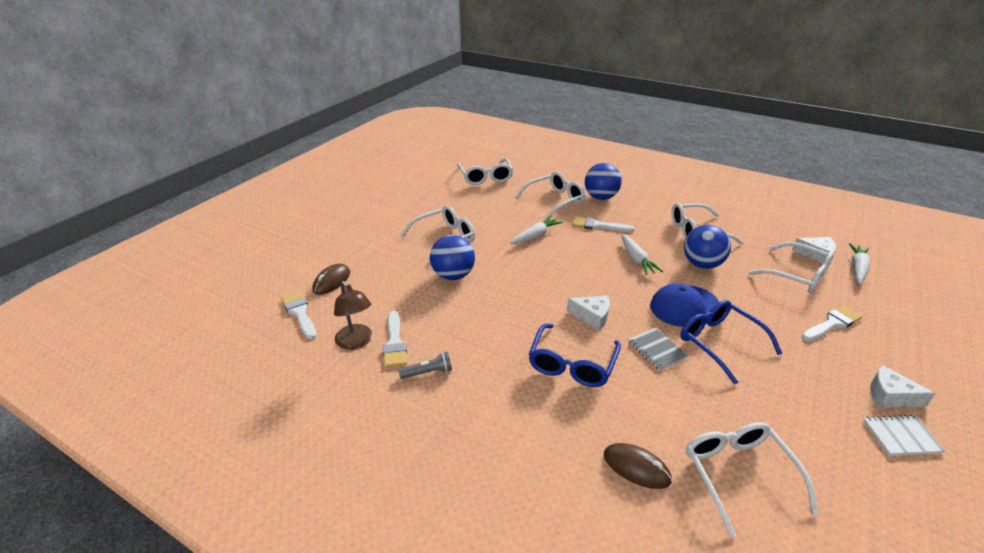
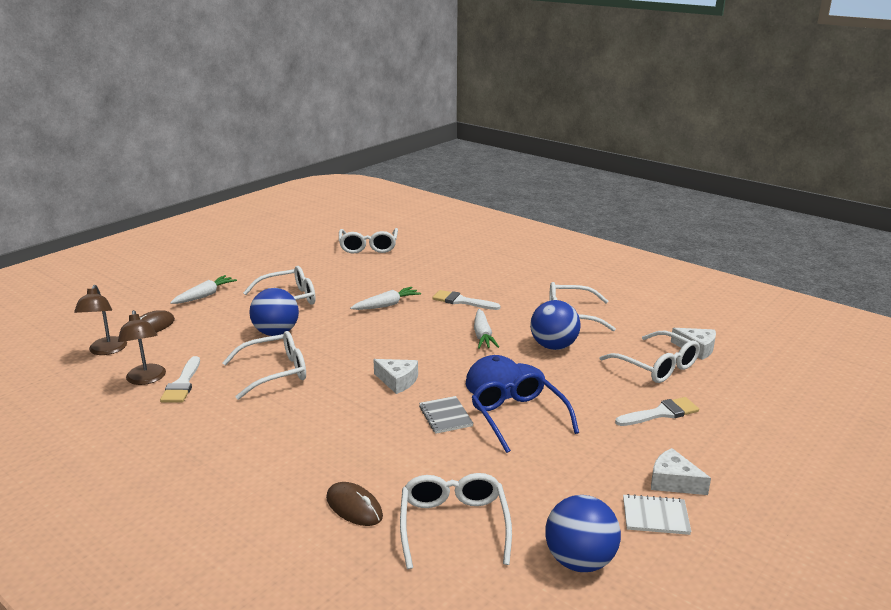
camera: 10 degrees right, 10 degrees down
white brush [281,291,316,339] -> brown lamp [74,285,127,355]
grey flashlight [398,352,452,379] -> none
white glasses [515,172,585,219] -> white glasses moved to [222,331,306,400]
blue glasses [528,324,621,387] -> none
blue ball [585,163,622,200] -> blue ball moved to [545,495,621,572]
white carrot [849,243,870,284] -> white carrot moved to [170,275,237,304]

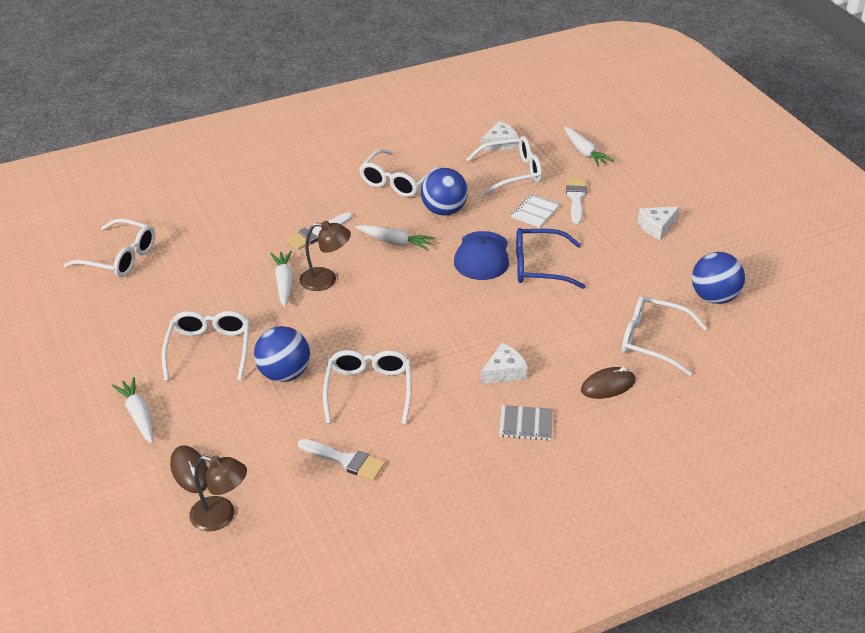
camera: 65 degrees left, 15 degrees up
brown lamp [118,310,166,385] -> brown lamp moved to [299,221,351,291]
white cheese [373,359,418,394] -> white cheese moved to [481,343,528,384]
grey notebook [419,396,474,434] -> grey notebook moved to [499,405,553,440]
white notebook [623,494,691,535] -> white notebook moved to [511,194,560,228]
none -> white carrot [564,127,614,167]

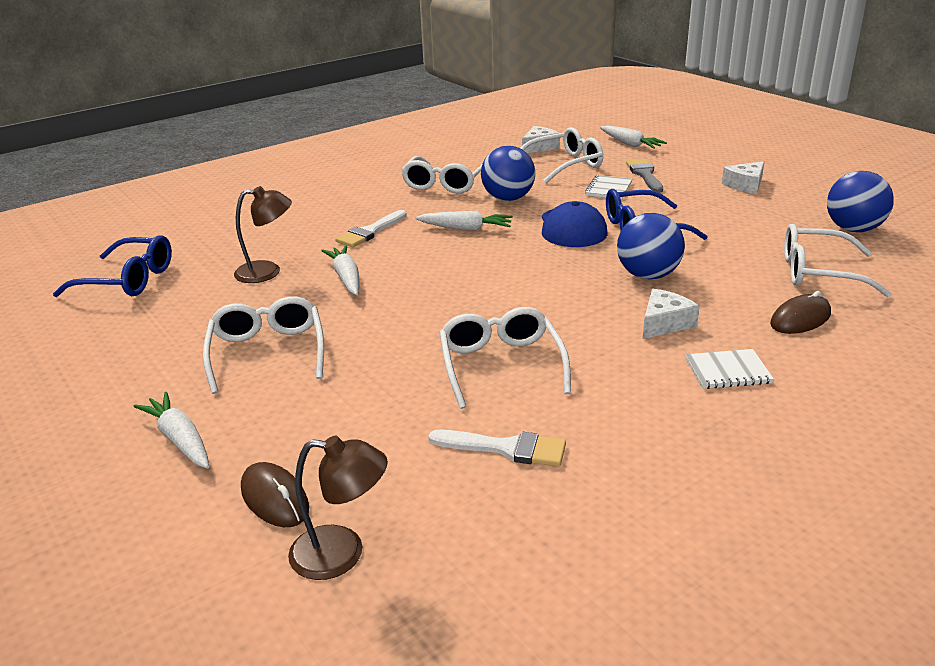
camera: 10 degrees left, 10 degrees down
white glasses [64,218,155,277] -> blue glasses [53,235,172,297]
blue ball [254,326,310,382] -> blue ball moved to [617,213,685,279]
brown lamp [299,221,351,291] -> brown lamp moved to [234,186,292,283]
grey notebook [499,405,553,440] -> white notebook [685,349,774,389]
white brush [566,178,587,224] -> grey brush [626,159,663,193]

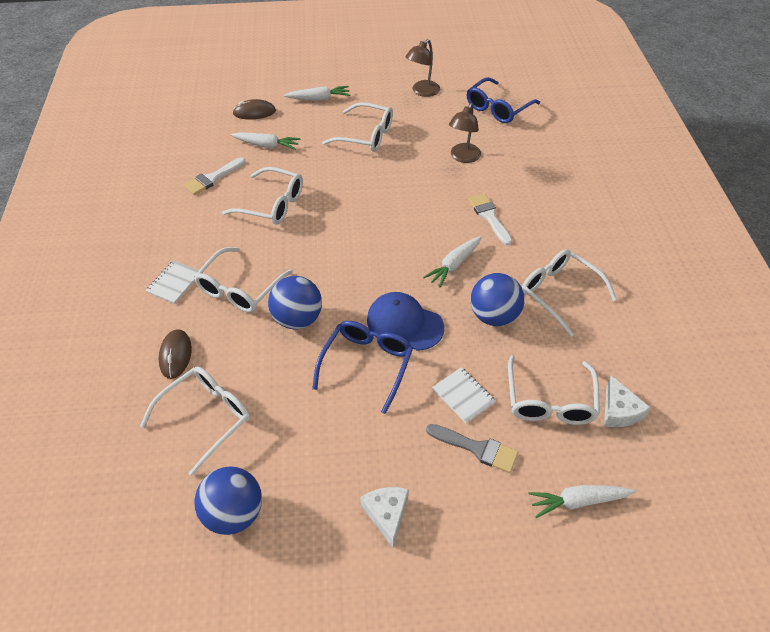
camera: 120 degrees right, 20 degrees up
brown lamp [288,436,388,580] -> brown lamp moved to [406,39,440,97]
white carrot [321,245,359,295] -> white carrot moved to [231,132,300,150]
white cheese [643,289,700,339] -> white glasses [194,247,293,313]

